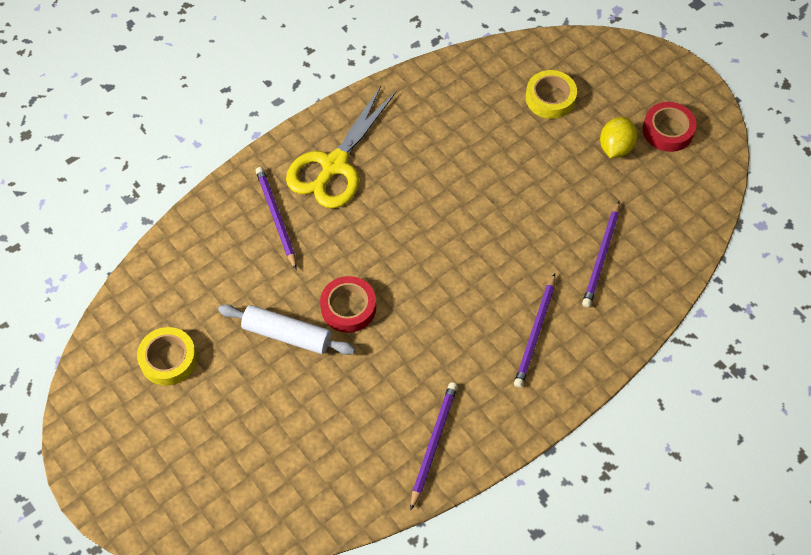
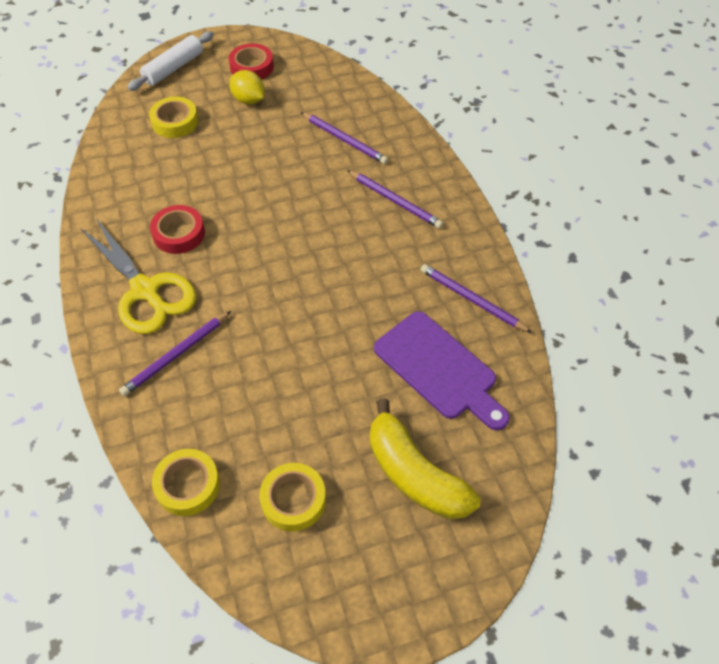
camera: 70 degrees left, 5 degrees down
white rolling pin [218,305,355,355] -> white rolling pin moved to [127,31,214,91]
purple pencil [256,167,297,270] -> purple pencil turned 45 degrees counterclockwise [119,311,231,396]
red tape [320,276,376,333] -> red tape moved to [150,205,205,254]
none -> yellow tape [152,449,220,516]
none -> yellow banana [370,398,480,519]
none -> purple cutting board [374,311,510,431]

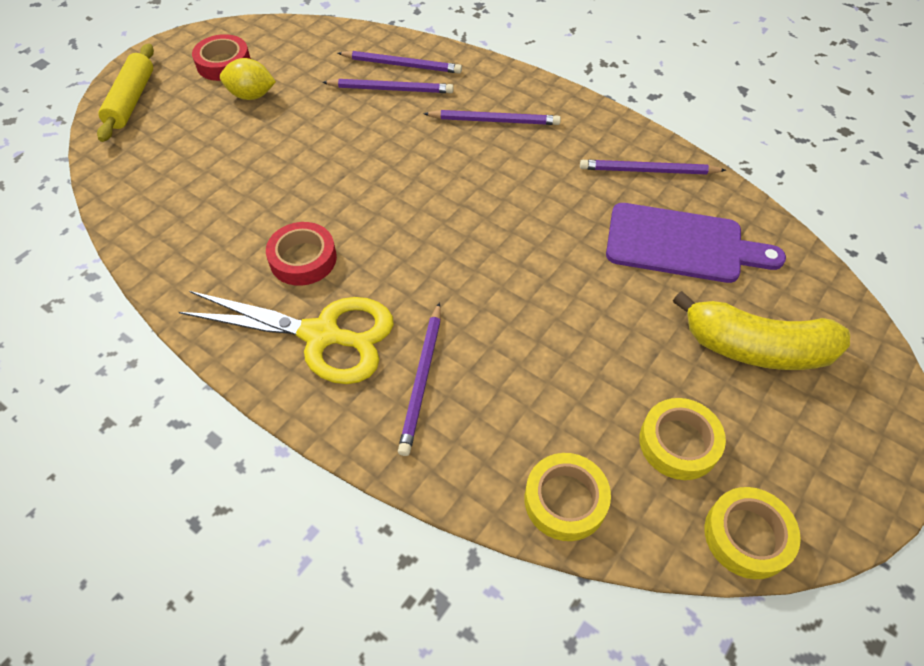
camera: 35 degrees left, 0 degrees up
white rolling pin [127,31,214,91] -> yellow rolling pin [97,44,154,142]
yellow tape [149,97,198,138] -> yellow tape moved to [704,487,801,579]
none -> purple pencil [338,51,462,74]

